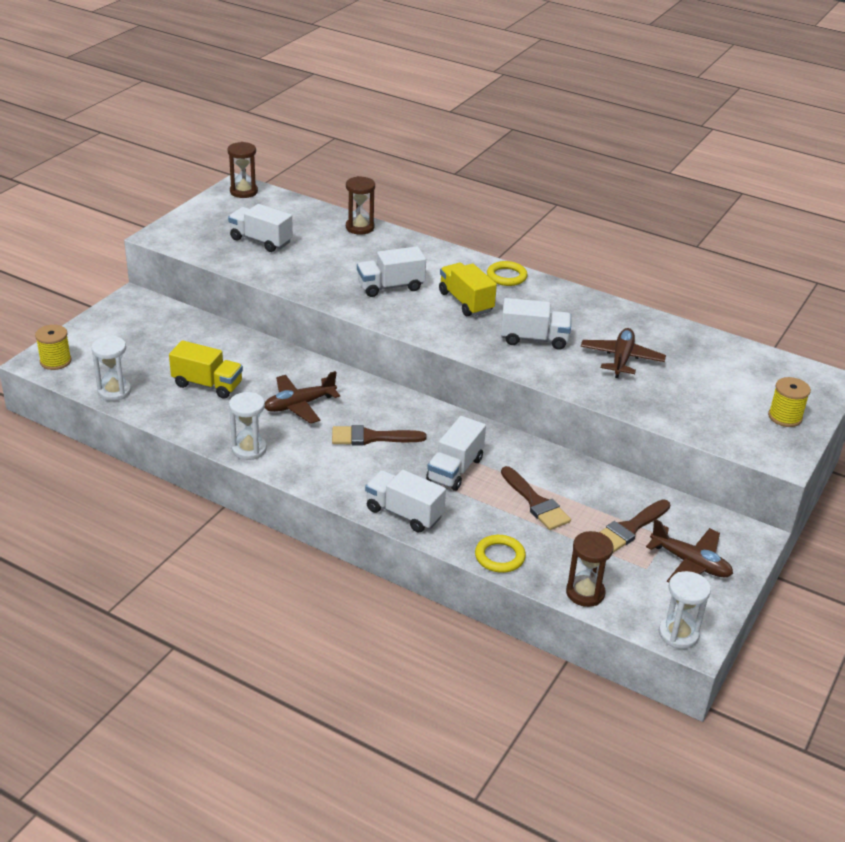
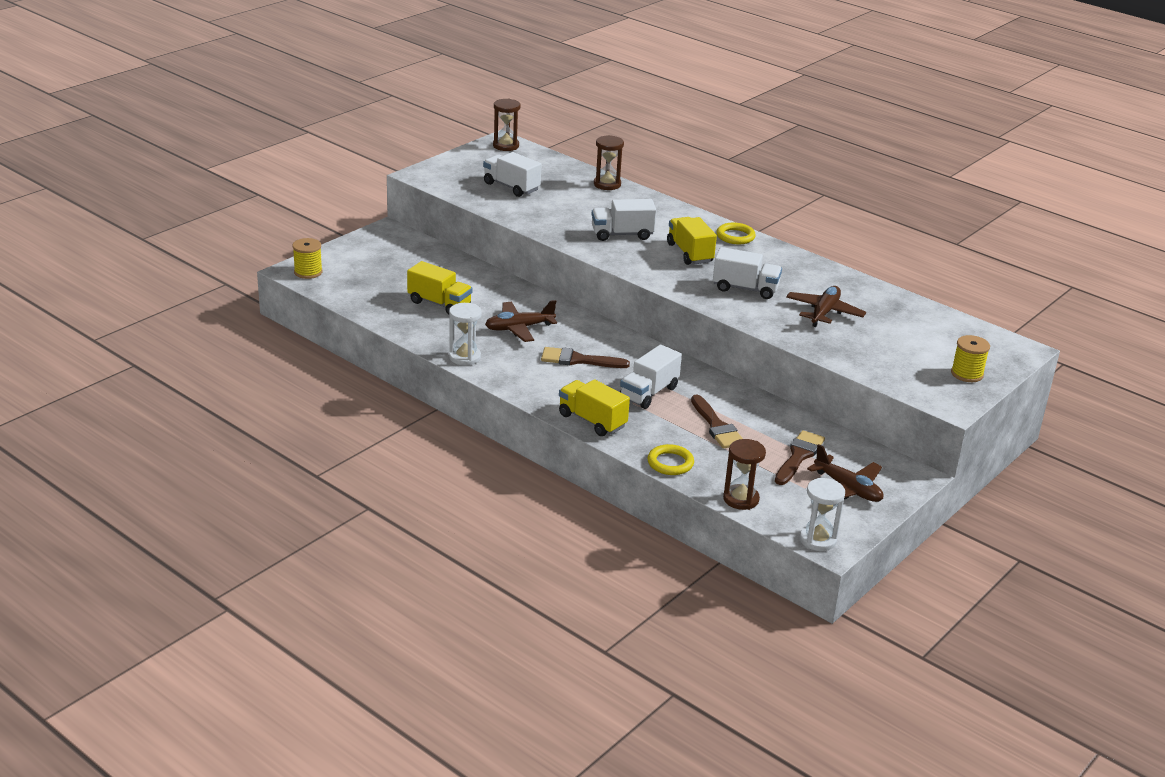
camera: 10 degrees right, 5 degrees down
white hourglass [91,336,131,401] -> none
white truck [365,470,446,533] -> yellow truck [559,379,630,436]
brown brush [600,499,670,553] -> brown brush turned 150 degrees clockwise [775,430,825,485]

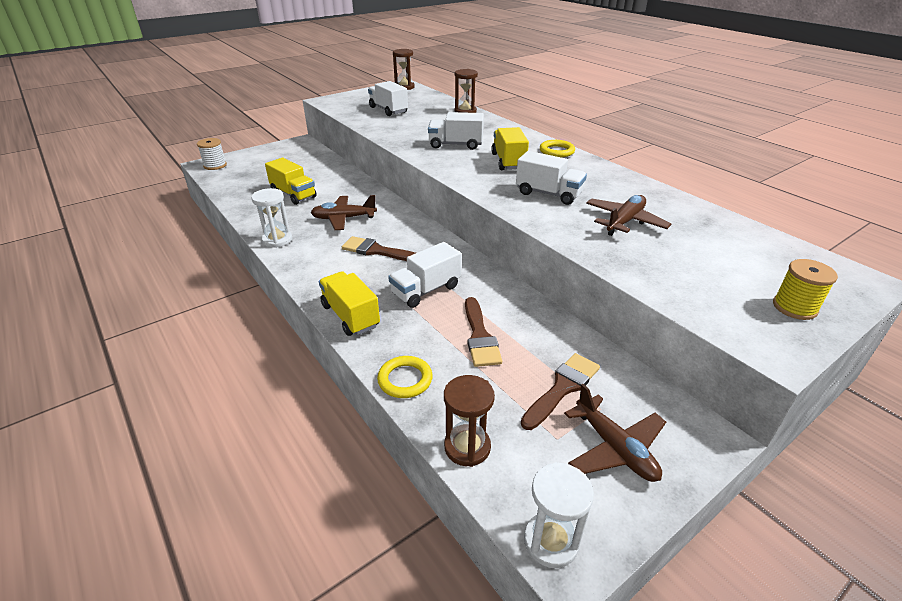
camera: 15 degrees right, 5 degrees up
yellow spool [293,238,323,279] -> white spool [197,138,227,170]

